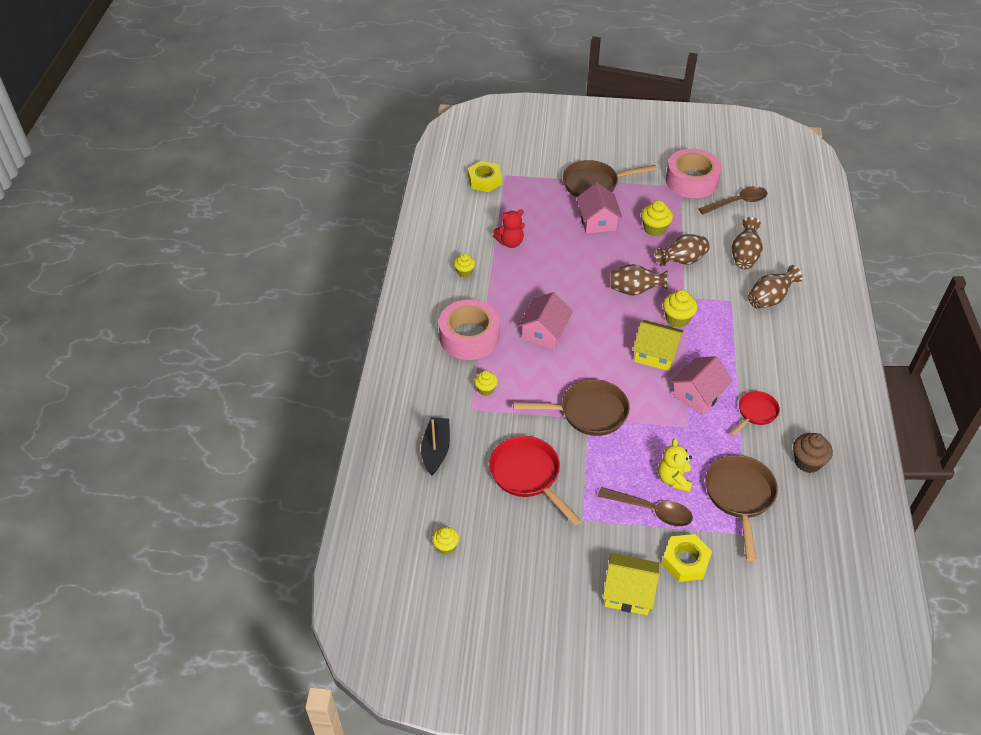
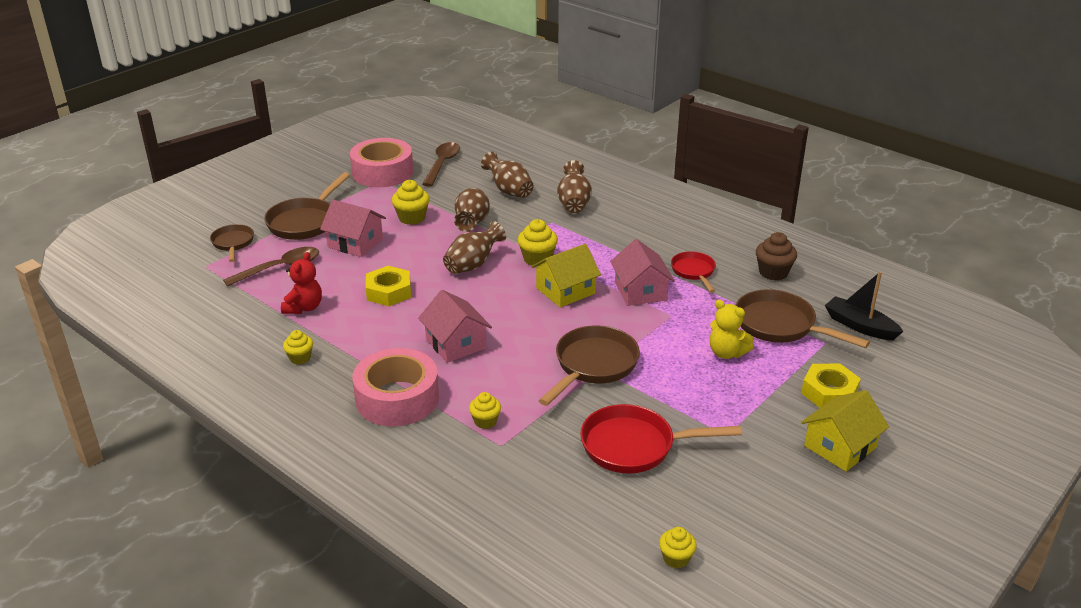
camera: 55 degrees left, 15 degrees down
black boat [421,417,450,476] -> black boat moved to [825,271,903,340]
yellow nut [468,161,502,192] -> yellow nut moved to [365,266,411,306]
brown spoon [598,487,693,527] -> brown spoon moved to [223,247,319,287]
none -> brown pan [210,224,254,262]

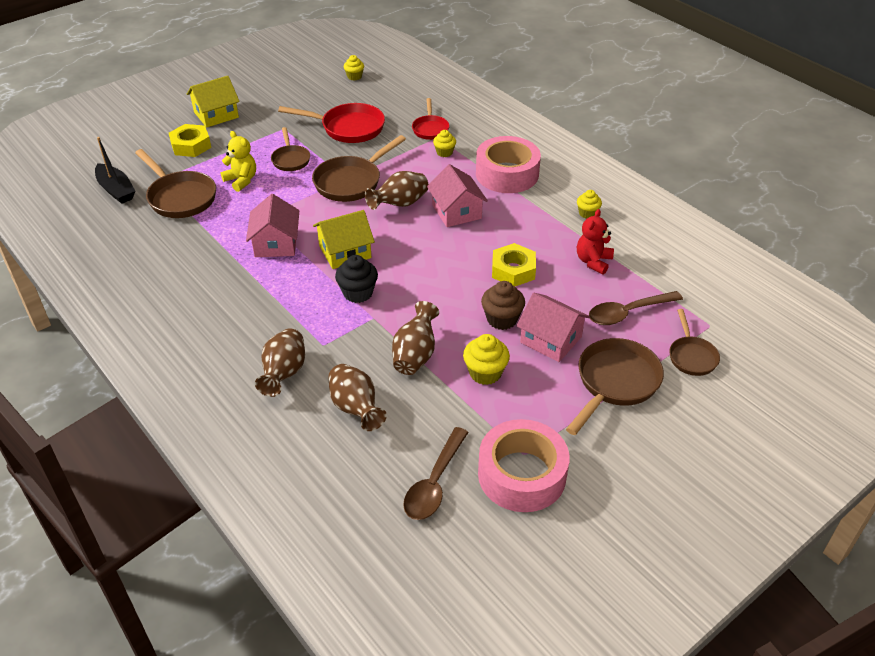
camera: 170 degrees left, 10 degrees up
brown vase [443,221,506,274] -> brown vase moved to [365,171,428,210]
yellow cupcake [518,219,558,266] -> black cupcake [335,255,378,303]
red pan [671,251,716,293] -> red pan moved to [412,98,449,140]
brown cupcake [756,232,797,281] -> brown cupcake moved to [481,281,525,330]
none -> brown pan [271,127,310,171]

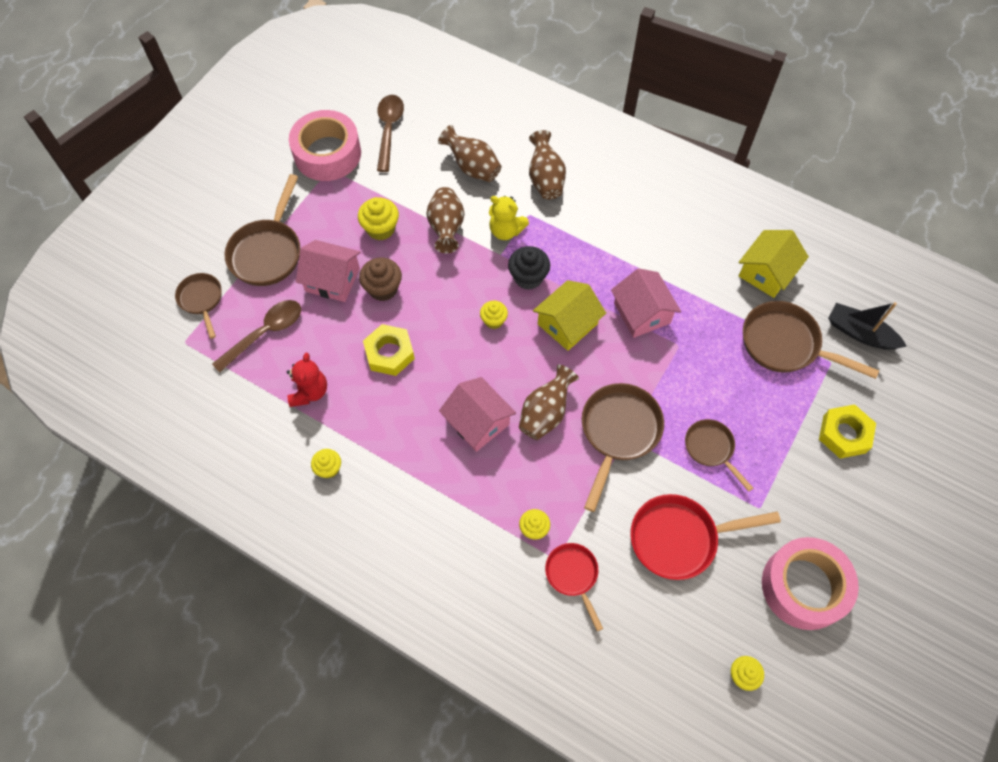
camera: 160 degrees right, 20 degrees up
yellow house [187,76,240,128] -> yellow house moved to [739,230,809,298]
yellow teddy bear [220,131,256,192] -> yellow teddy bear moved to [489,196,529,240]
pink tape [476,136,541,193] -> pink tape moved to [762,537,859,630]
none -> yellow cupcake [480,301,508,329]

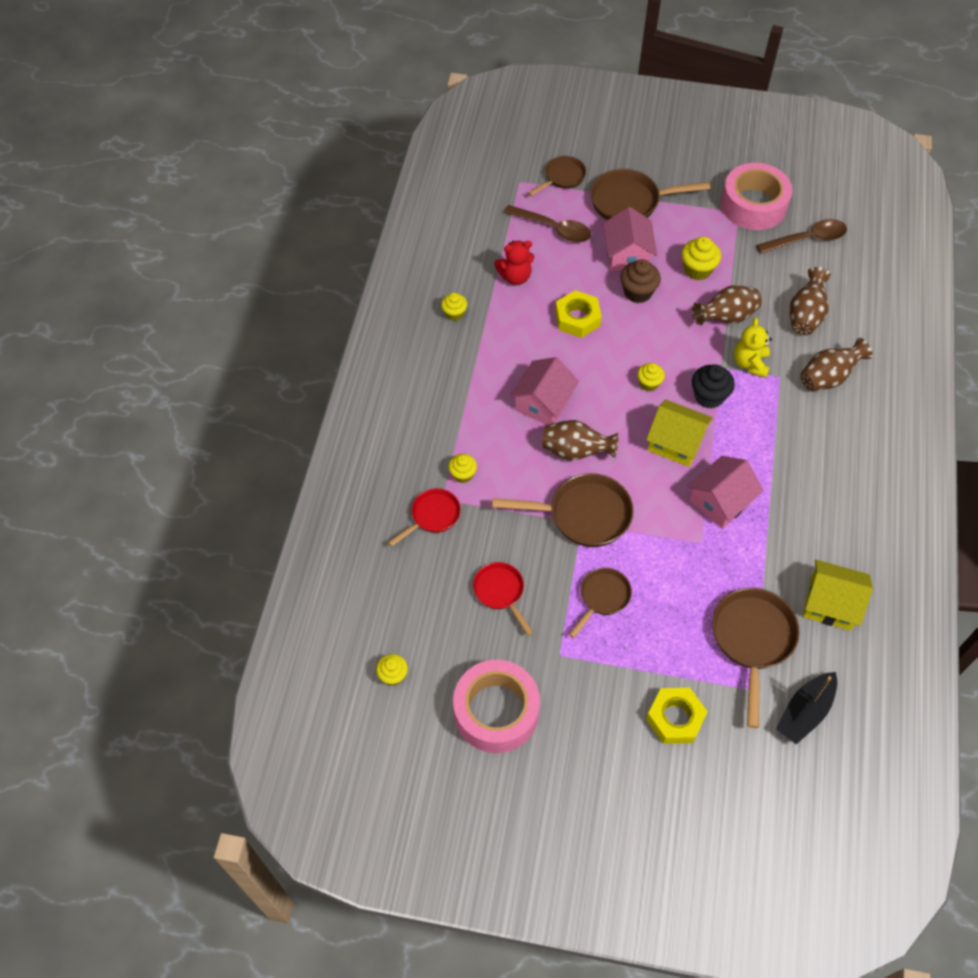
camera: 70 degrees right, 5 degrees down
red pan [630,494,781,580] -> red pan [473,562,533,636], size x0.60
black boat [828,302,906,350] -> black boat turned 150 degrees counterclockwise [776,672,837,744]

